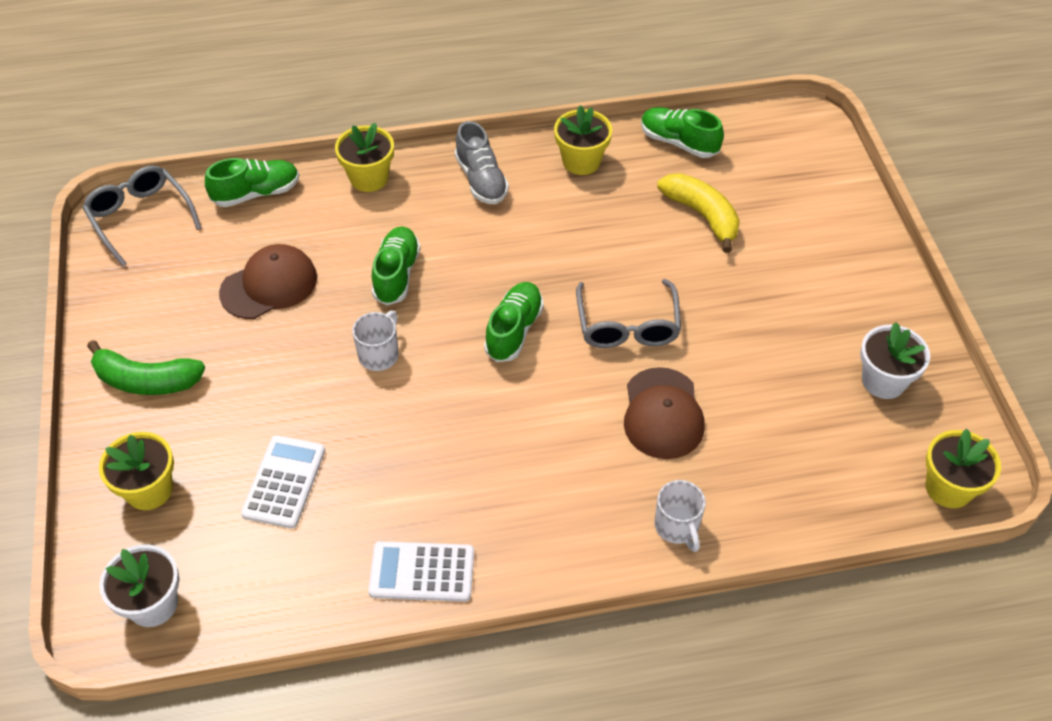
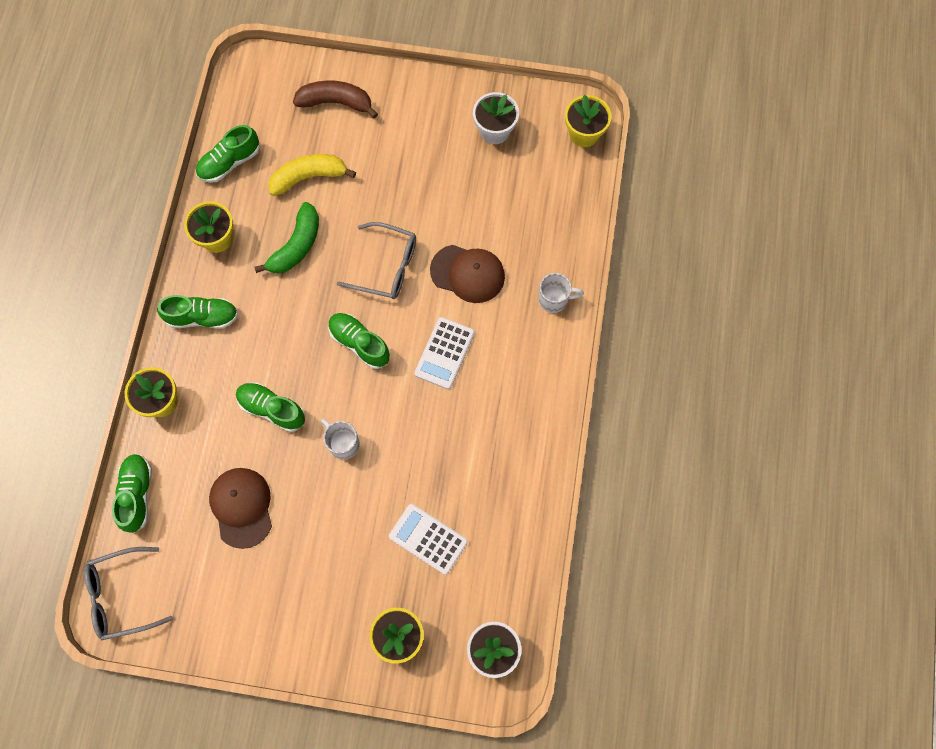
camera: 70 degrees left, 20 degrees up
green banana [87,340,205,395] -> green banana moved to [254,202,319,274]
white calculator [368,541,474,602] -> white calculator moved to [414,317,475,389]
grey shoe [455,121,509,204] -> green shoe [157,295,238,329]
none -> brown banana [293,81,378,119]

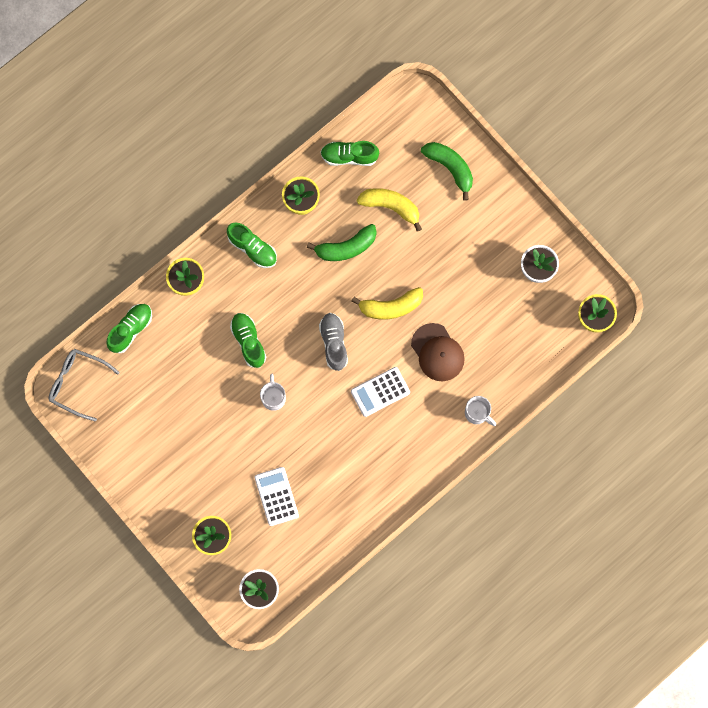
camera: 40 degrees right, 5 degrees up
brown cap [209,468,272,549] -> none
brown banana [293,81,378,119] -> green banana [421,142,473,201]
green shoe [328,313,390,369] -> grey shoe [319,313,348,371]
grey glasses [337,222,416,299] -> yellow banana [351,287,423,320]

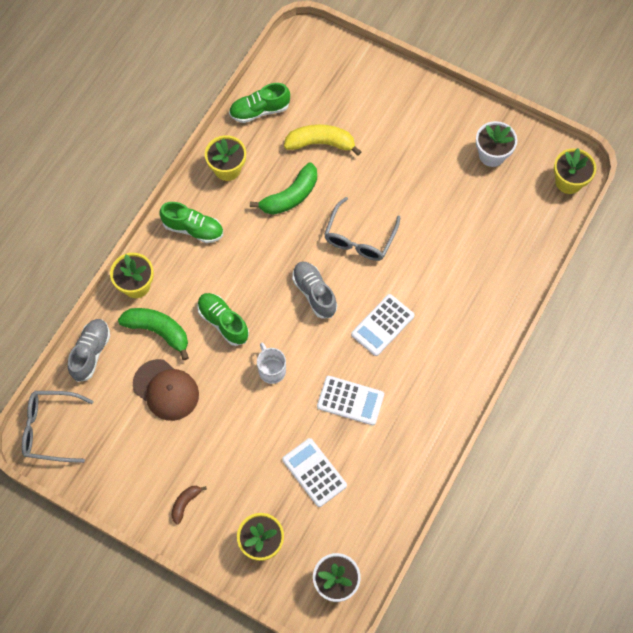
camera: 20 degrees left, 10 degrees down
green shoe [107,304,152,353] -> grey shoe [68,319,110,382]
yellow banana [351,287,423,320] -> grey glasses [324,197,400,261]
brown cap [411,323,465,381] -> brown cap moved to [133,359,199,421]
green banana [421,142,473,201] -> green banana moved to [118,308,189,360]
white mug [465,396,496,426] -> none
none -> brown banana [171,486,207,525]
none -> white calculator [317,376,384,425]

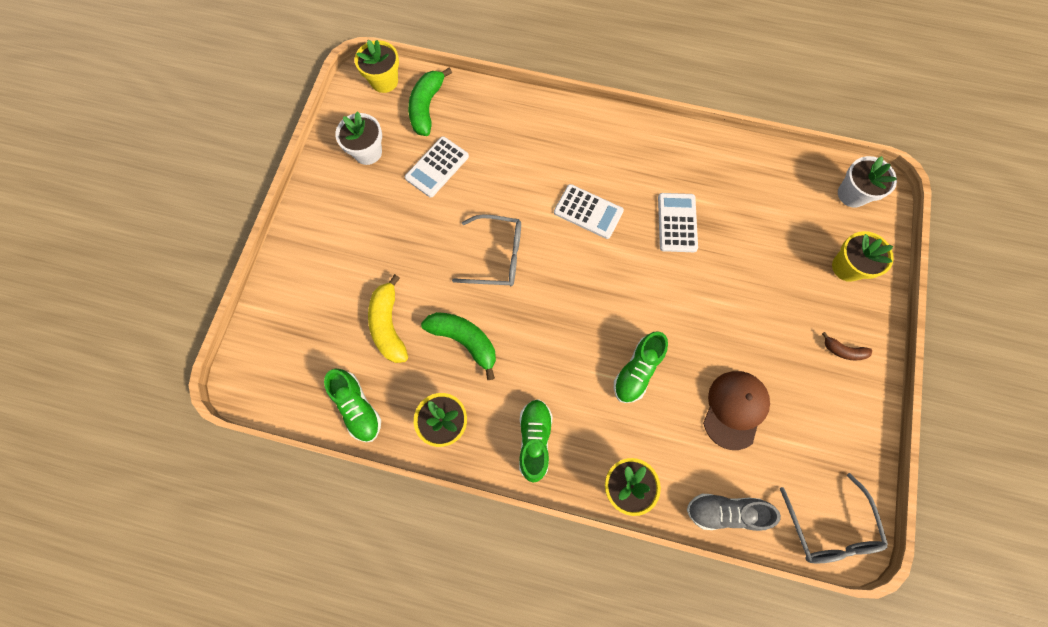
camera: 105 degrees left, 5 degrees up
green banana [118,308,189,360] -> green banana moved to [408,68,452,136]
white mug [257,343,286,384] -> none
white calculator [282,438,347,507] -> white calculator moved to [405,136,469,198]
grey shoe [292,261,337,319] -> none

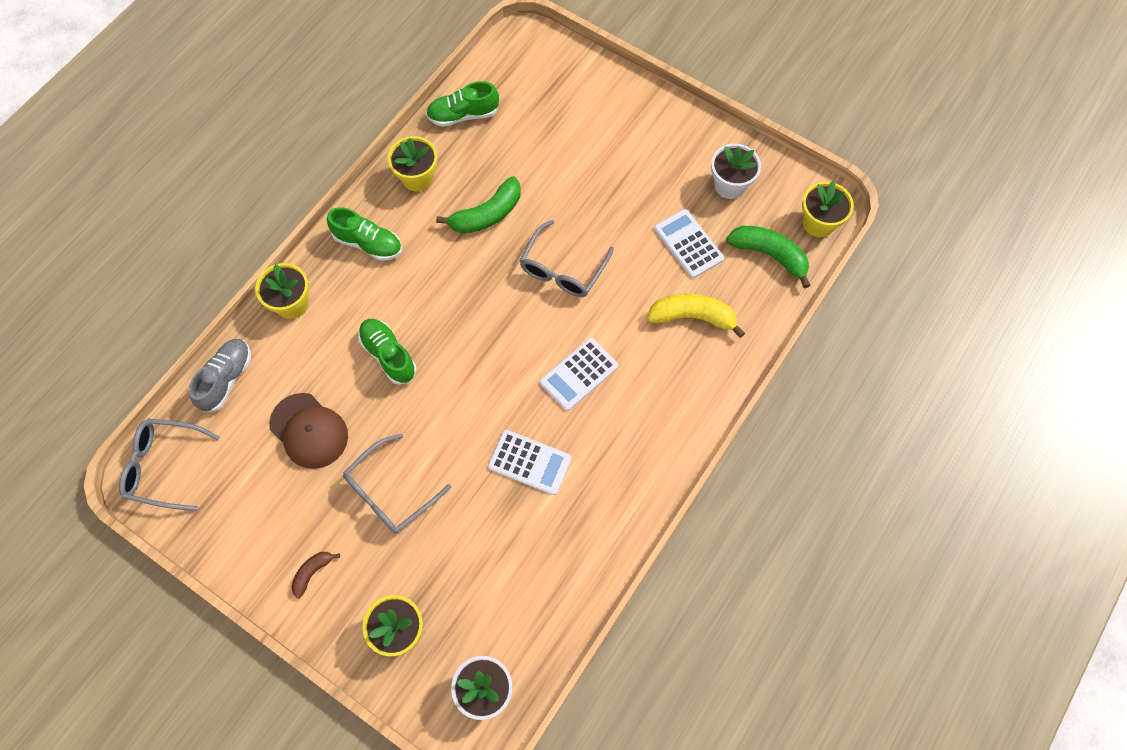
camera: 110 degrees right, 5 degrees down
yellow banana [368,274,408,363] -> yellow banana moved to [647,294,745,338]
none -> grey glasses [343,434,451,534]

